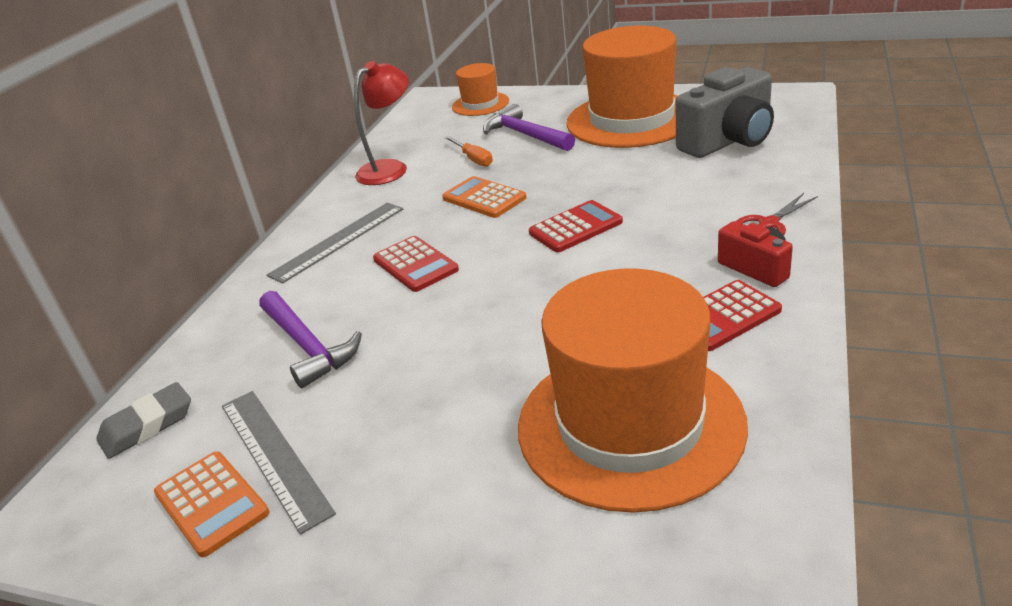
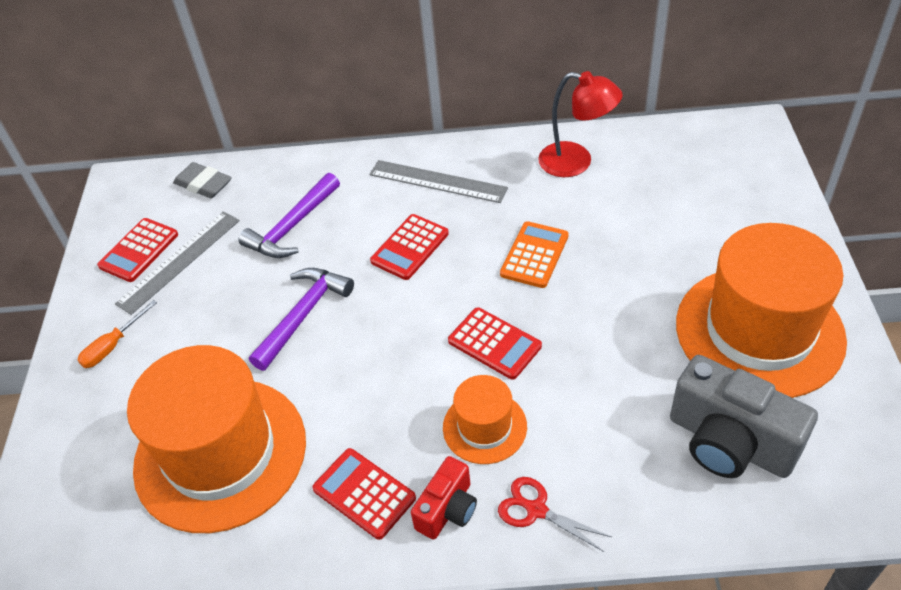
camera: 70 degrees right, 15 degrees up
orange calculator [154,451,270,557] -> red calculator [97,218,178,282]
orange screwdriver [444,136,493,167] -> orange screwdriver moved to [77,300,157,368]
orange hat [452,63,509,116] -> orange hat moved to [443,375,527,464]
purple hammer [483,104,575,151] -> purple hammer moved to [249,268,354,371]

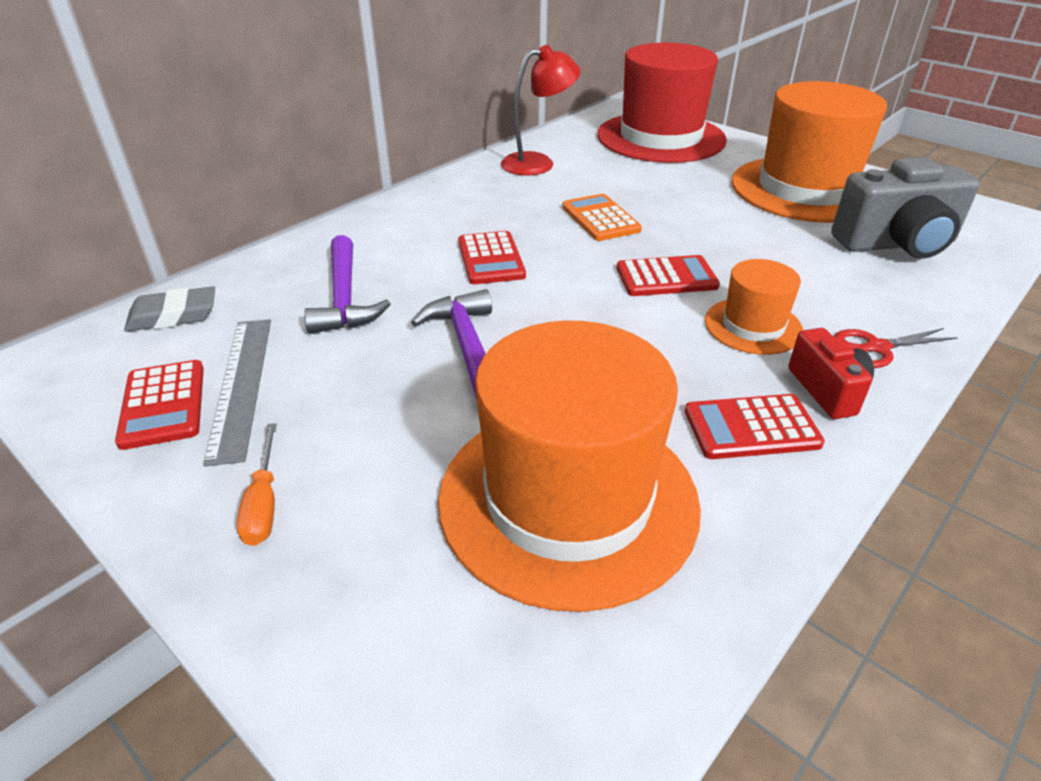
camera: 50 degrees left, 10 degrees down
grey ruler [370,160,508,203] -> none
none -> red hat [597,42,727,163]

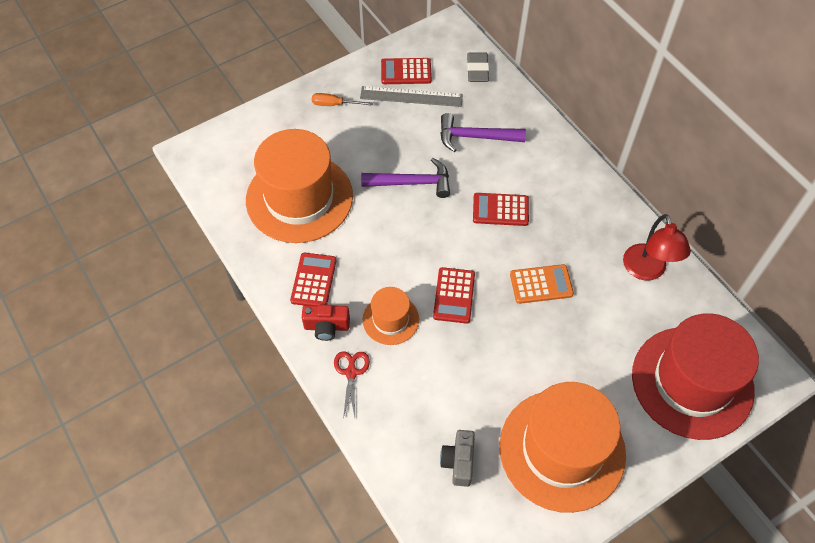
camera: 105 degrees right, 20 degrees up
grey camera [831,157,980,259] -> grey camera [440,430,475,487], size x0.55

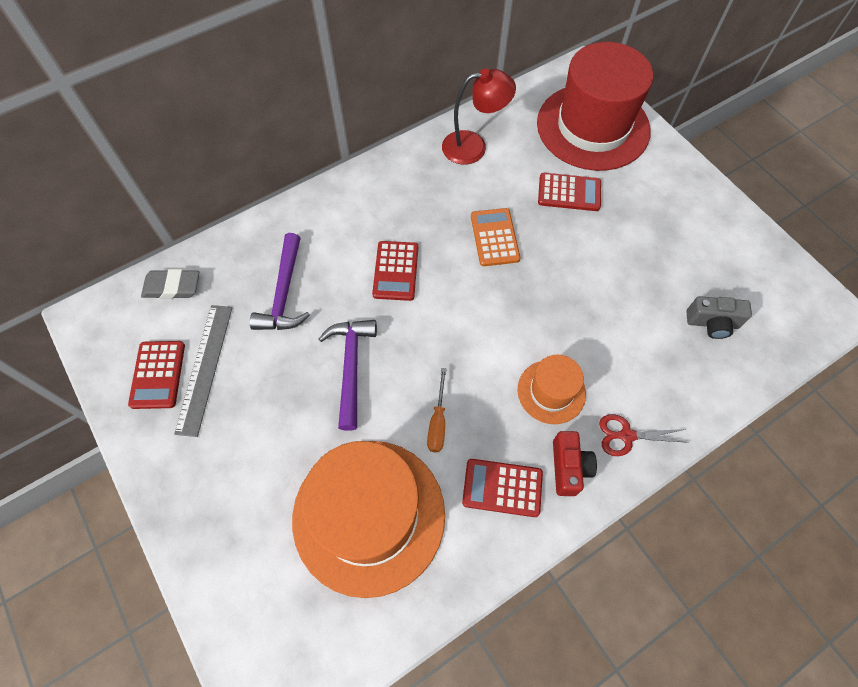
camera: 90 degrees left, 5 degrees up
orange screwdriver [312,93,373,106] -> orange screwdriver moved to [427,368,446,452]
red calculator [433,267,475,324] -> red calculator moved to [538,173,601,211]
orange hat [500,382,626,513] -> none

